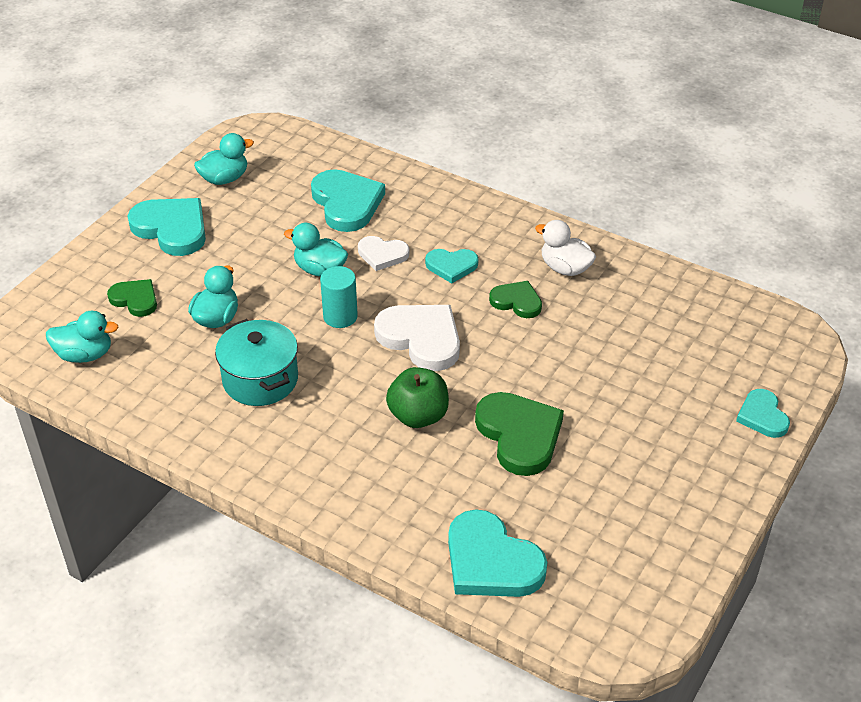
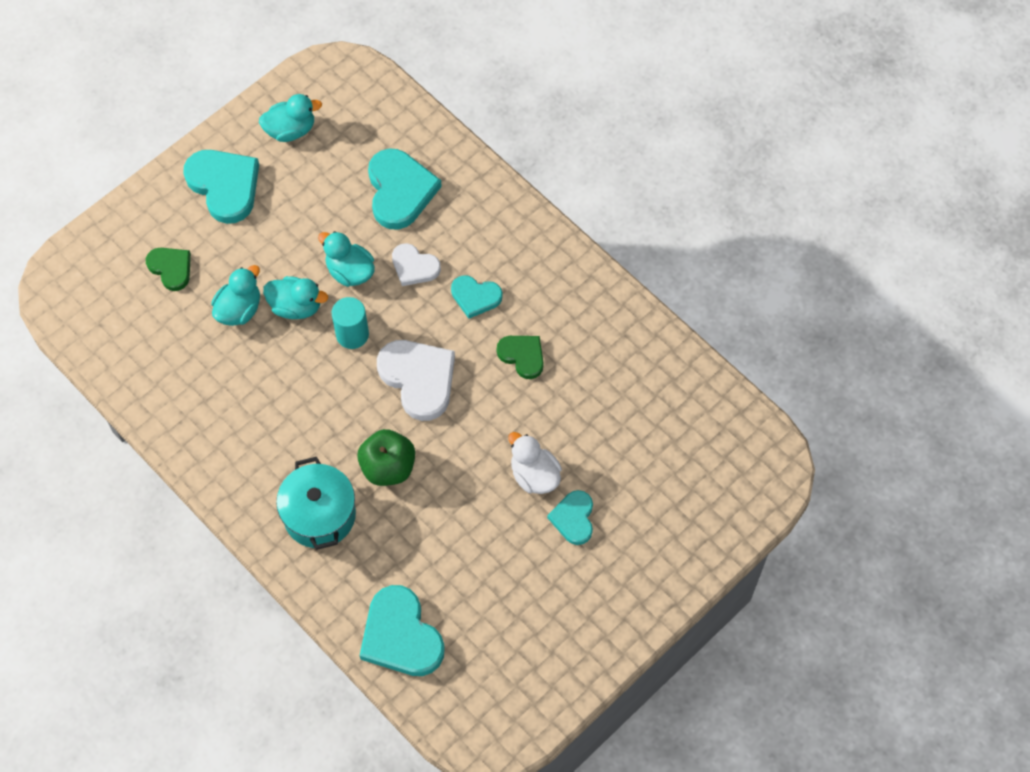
camera: 15 degrees right, 20 degrees up
turquoise duck [46,311,119,363] -> turquoise duck moved to [263,276,328,319]
turquoise pot [215,319,298,406] -> turquoise pot moved to [276,457,356,550]
green heart [475,392,564,476] -> none
white duck [535,220,596,276] -> white duck moved to [508,432,562,494]
turquoise heart [736,389,790,438] -> turquoise heart moved to [547,490,593,545]

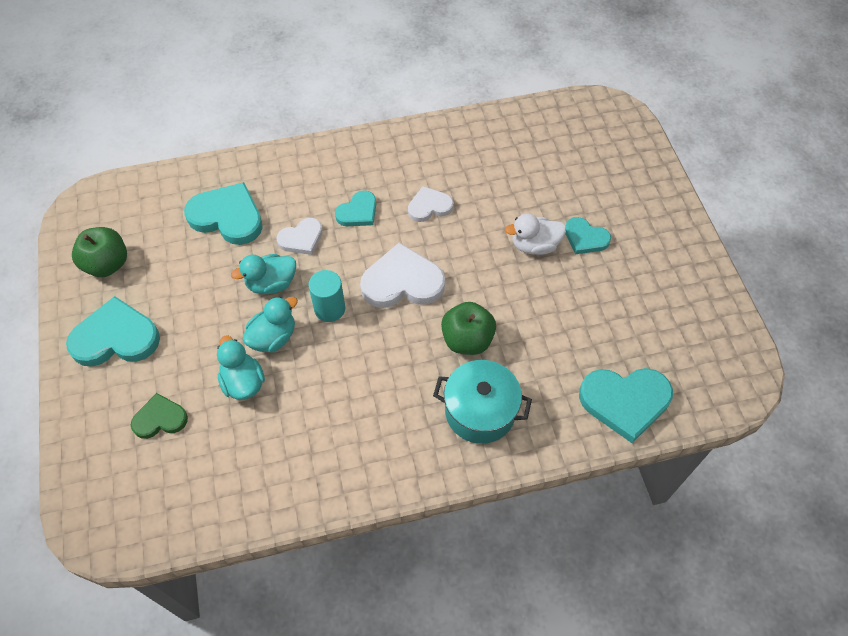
camera: 60 degrees left, 5 degrees down
turquoise duck [259,94,322,142] -> green apple [72,227,127,277]
green heart [497,336,544,379] -> white heart [408,186,454,222]

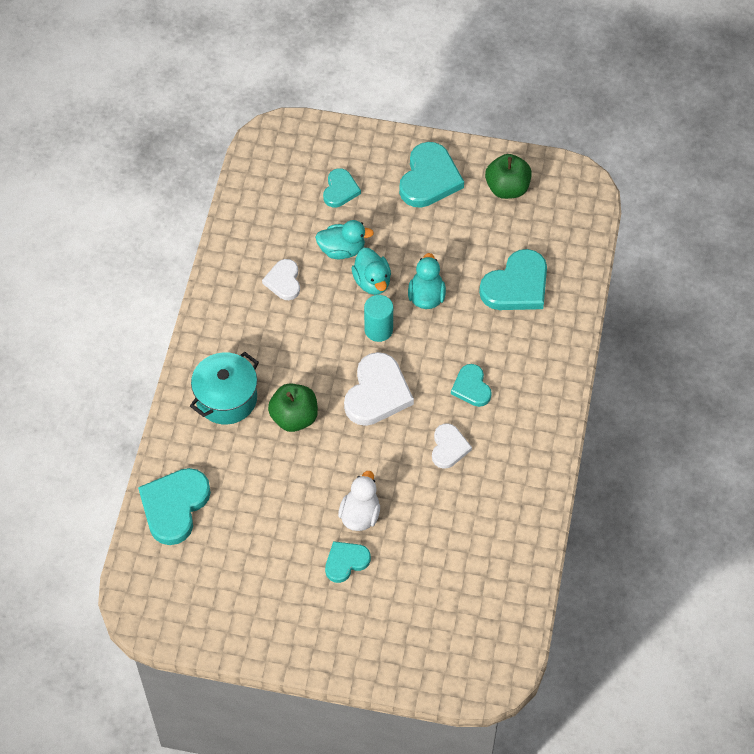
camera: 115 degrees right, 0 degrees up
green heart [131,393,188,439] -> turquoise heart [323,168,361,207]
white heart [276,218,323,255] -> white heart moved to [262,259,300,300]

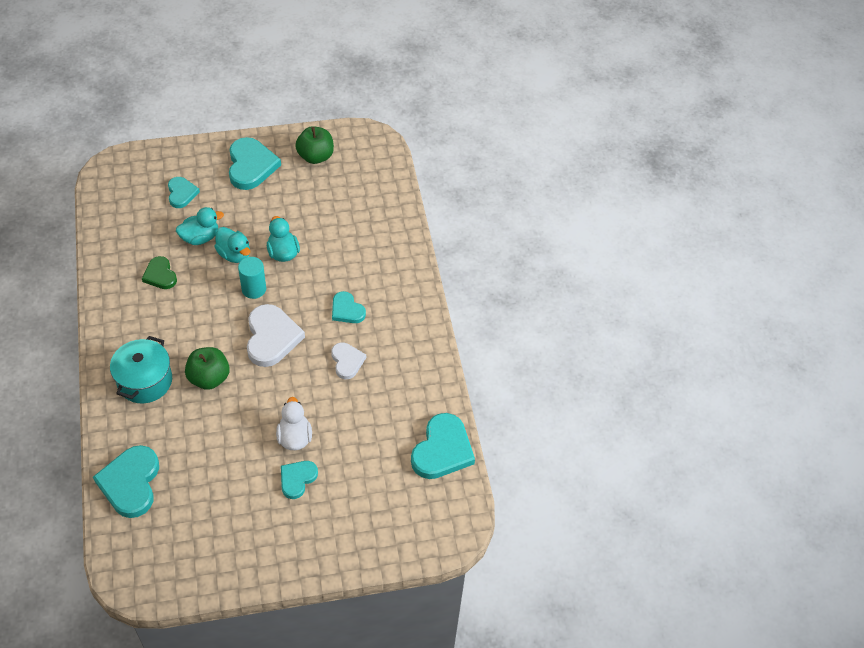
camera: 25 degrees left, 5 degrees down
white heart [262,259,300,300] -> green heart [142,256,177,289]
turquoise heart [479,249,547,310] -> turquoise heart moved to [411,413,475,479]

